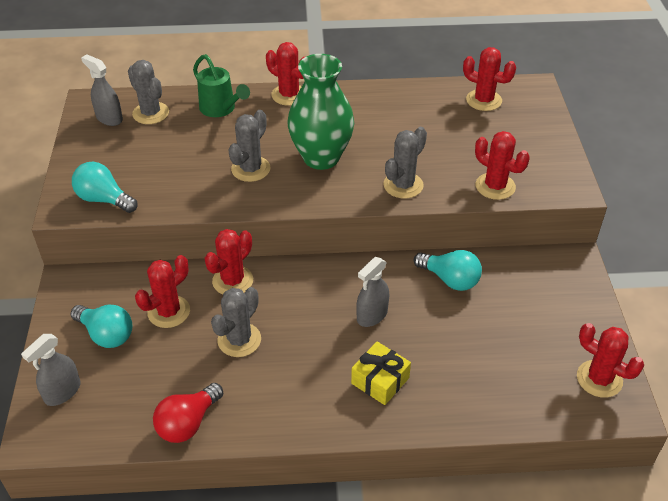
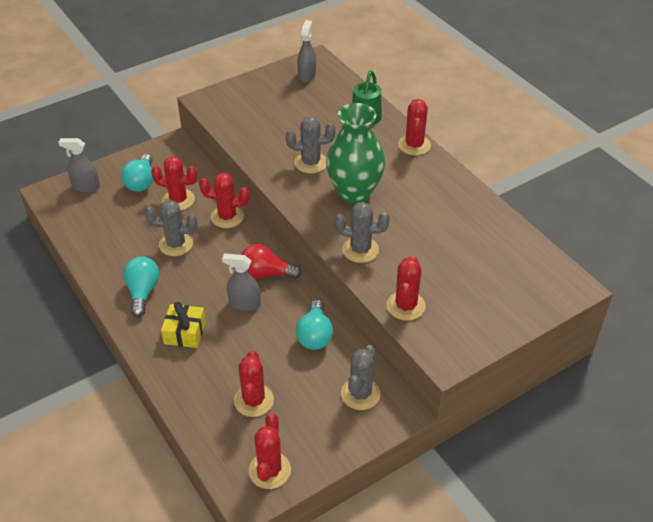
camera: 60 degrees right, 0 degrees up
turquoise light bulb [72,162,138,213] -> turquoise light bulb moved to [123,256,159,317]
grey cactus [128,60,169,124] -> grey cactus moved to [341,345,381,410]
red light bulb [153,383,223,443] -> red light bulb moved to [241,244,302,279]
red cactus [463,47,516,111] -> red cactus moved to [234,350,274,417]

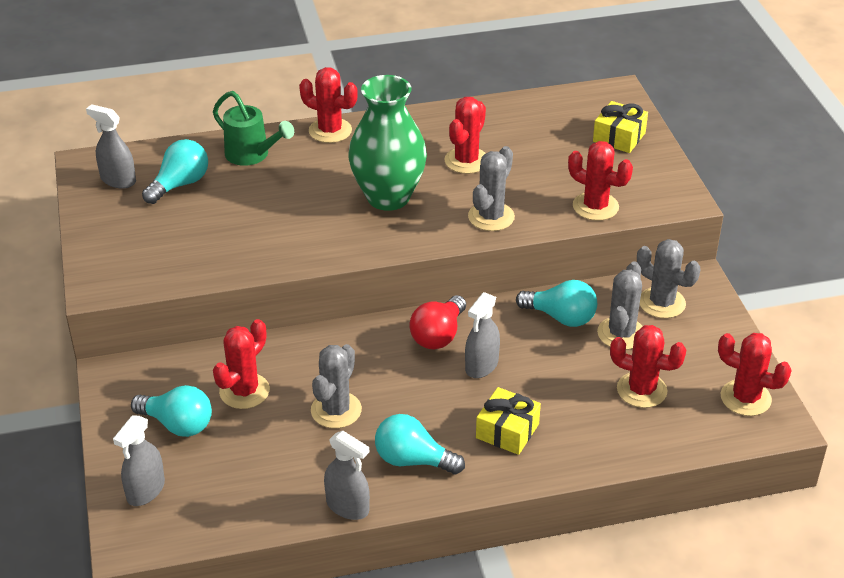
camera: 70 degrees left, 5 degrees down
red cactus [199,173,249,228] -> red cactus moved to [445,97,486,174]
grey cactus [286,116,336,173] -> grey cactus moved to [597,261,643,350]
none -> turquoise light bulb [142,139,208,204]
none -> grey spray bottle [324,431,370,520]
none -> yellow gift [593,101,648,153]

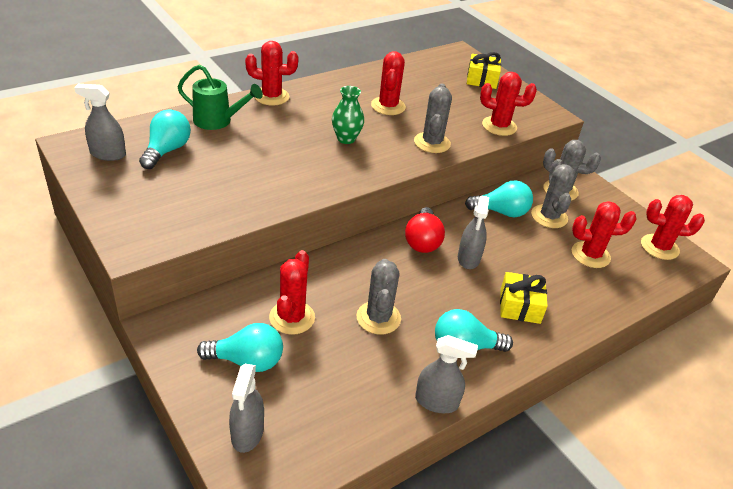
camera: 25 degrees left, 0 degrees up
green vase [348,75,427,211] -> green vase [332,86,364,144], size x0.51

